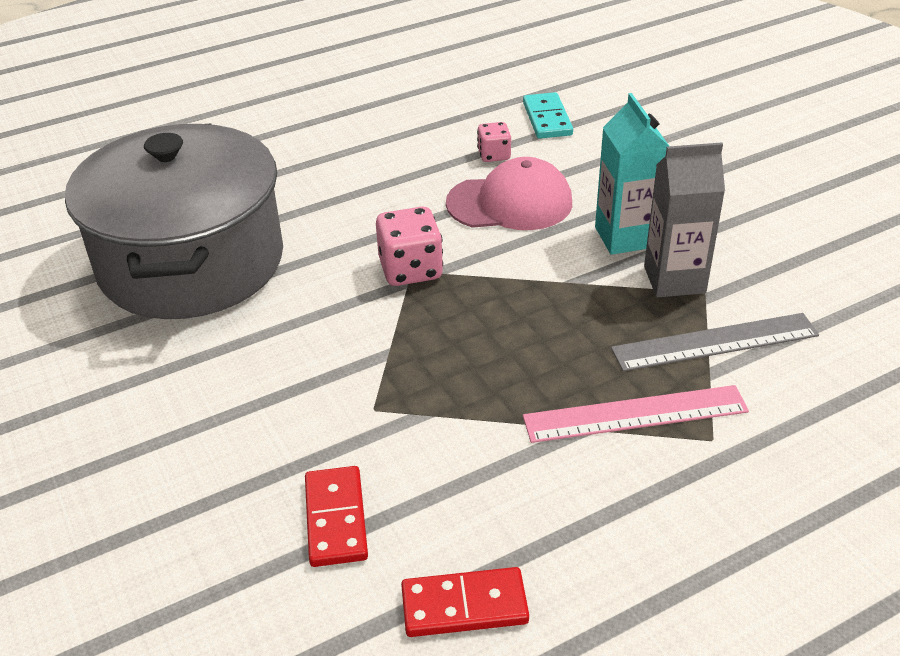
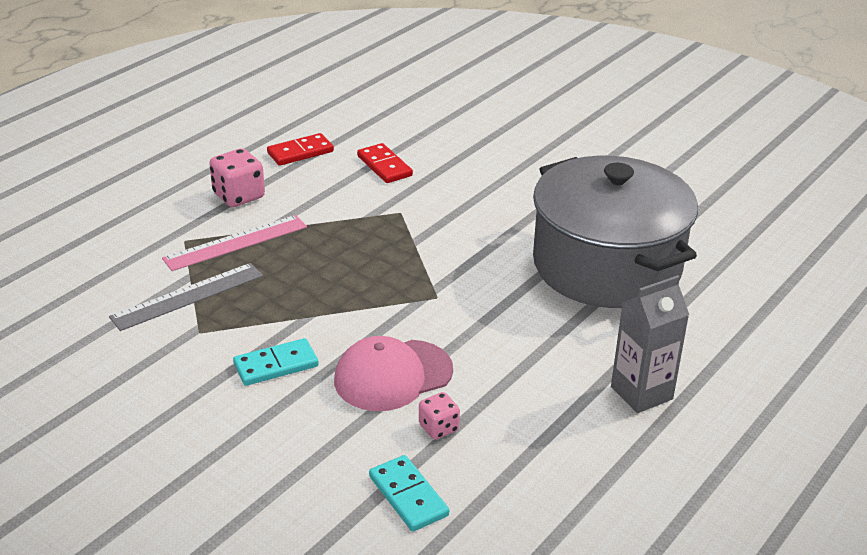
camera: 155 degrees right, 5 degrees down
pink dice [376,207,443,286] -> pink dice moved to [209,148,265,207]
turquoise carton [595,93,669,255] -> turquoise domino [233,338,319,386]
grey carton [644,142,725,297] -> grey carton moved to [611,275,689,413]

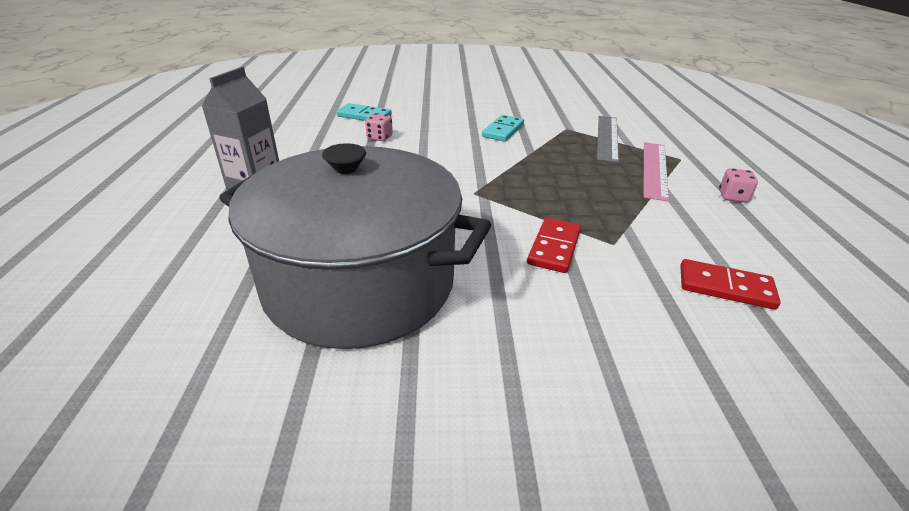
camera: 140 degrees right, 0 degrees up
pink dice [209,148,265,207] -> pink dice [719,168,758,203], size x0.60
red domino [267,133,334,166] -> red domino moved to [527,218,581,273]
pink cap [334,336,453,411] -> none

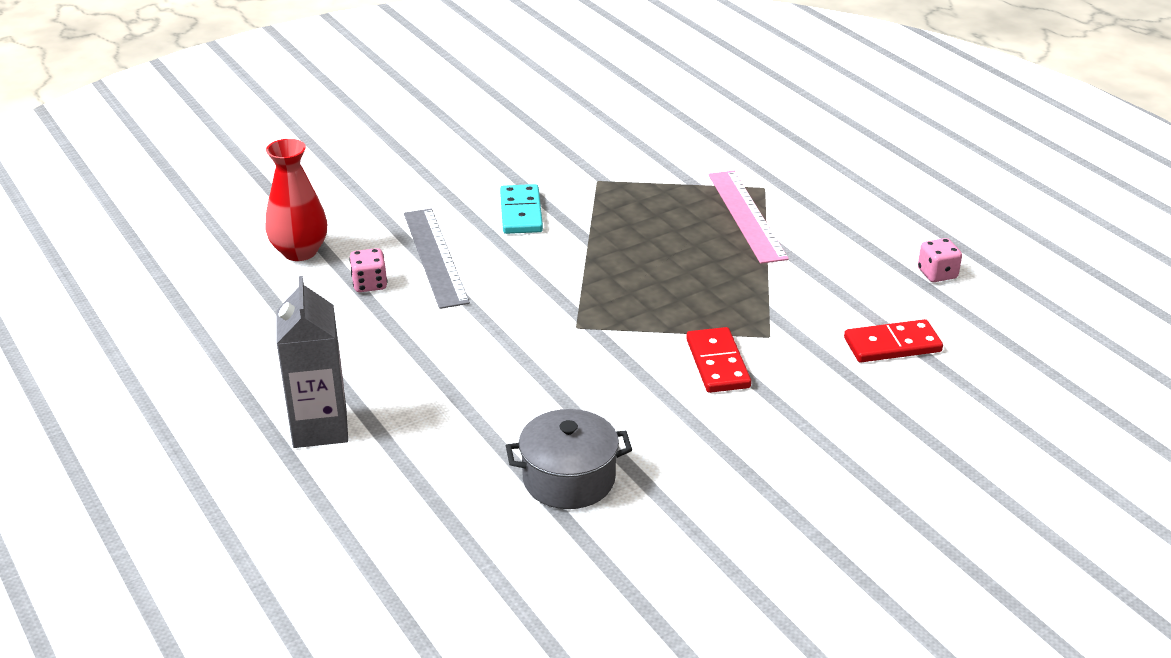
camera: 30 degrees left, 0 degrees up
grey pot [219,143,491,349] -> grey pot [506,409,632,509], size x0.43
turquoise domino [337,103,392,121] -> red vase [266,139,327,261]
grey ruler [597,116,619,163] -> grey ruler moved to [404,209,470,309]
pink dice [719,168,758,203] -> pink dice moved to [918,238,962,282]

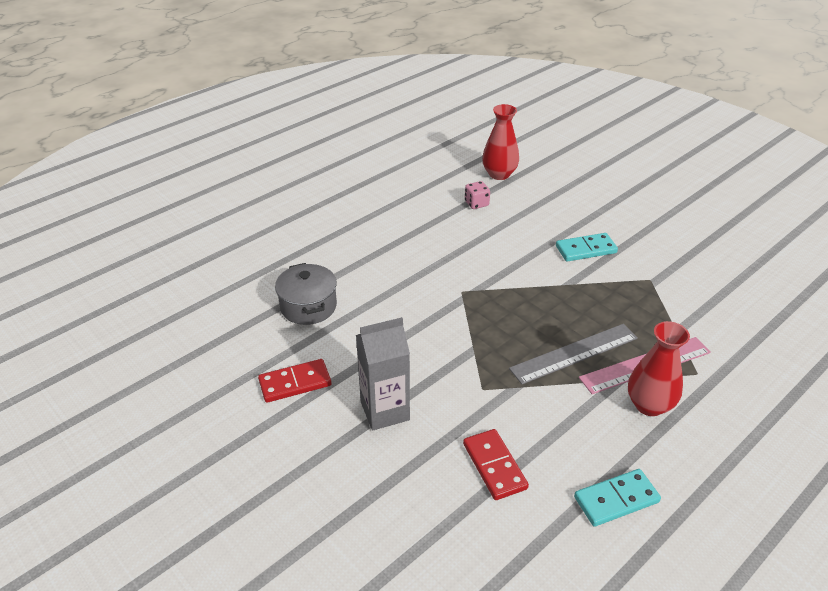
camera: 80 degrees right, 5 degrees up
grey carton [277,276,348,448] -> grey carton moved to [356,317,410,430]
grey ruler [404,209,470,309] -> grey ruler moved to [509,324,638,384]
red domino [686,327,751,393] -> red domino moved to [258,359,331,403]
pink dice [918,238,962,282] -> turquoise domino [574,469,661,527]
none -> red vase [628,321,690,416]

